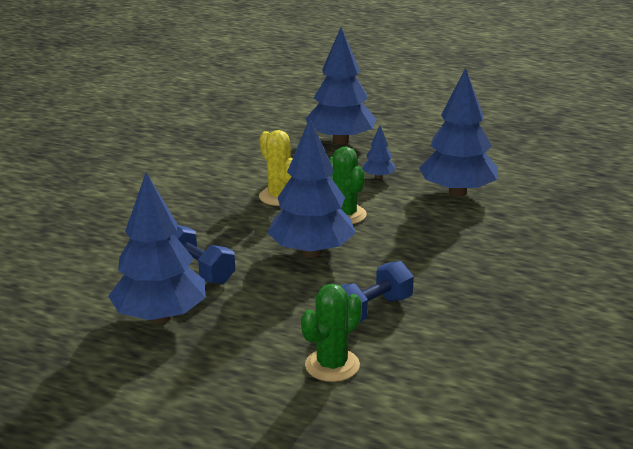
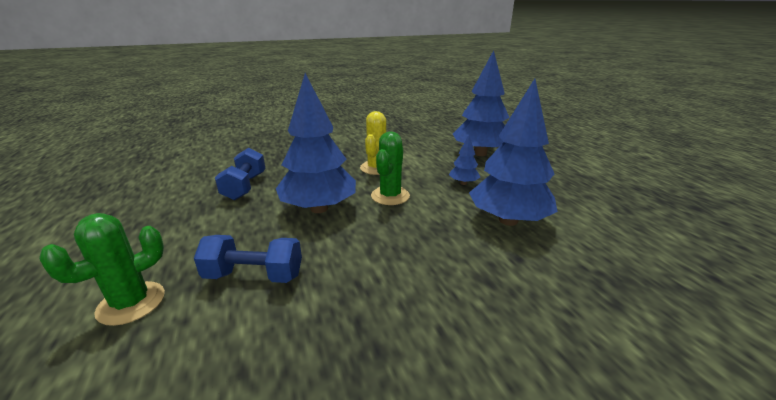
camera: 45 degrees right, 0 degrees up
blue tree [108,172,206,323] -> none
green cactus [301,284,362,382] -> green cactus turned 45 degrees counterclockwise [39,213,165,326]

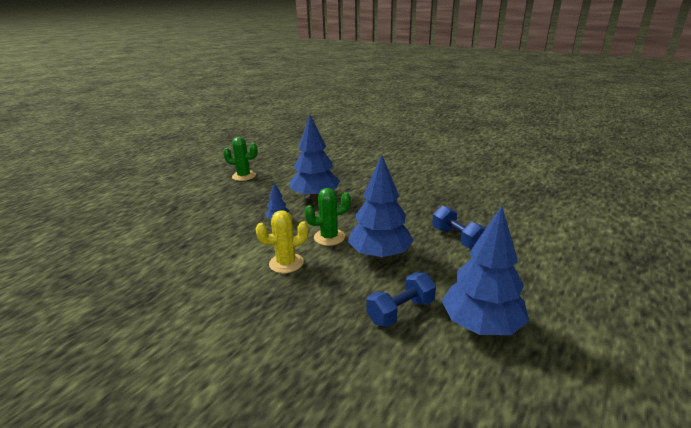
camera: 125 degrees left, 0 degrees up
green cactus [39,213,165,326] -> green cactus moved to [223,137,258,181]
blue tree [453,50,510,156] -> blue tree moved to [442,206,529,335]

